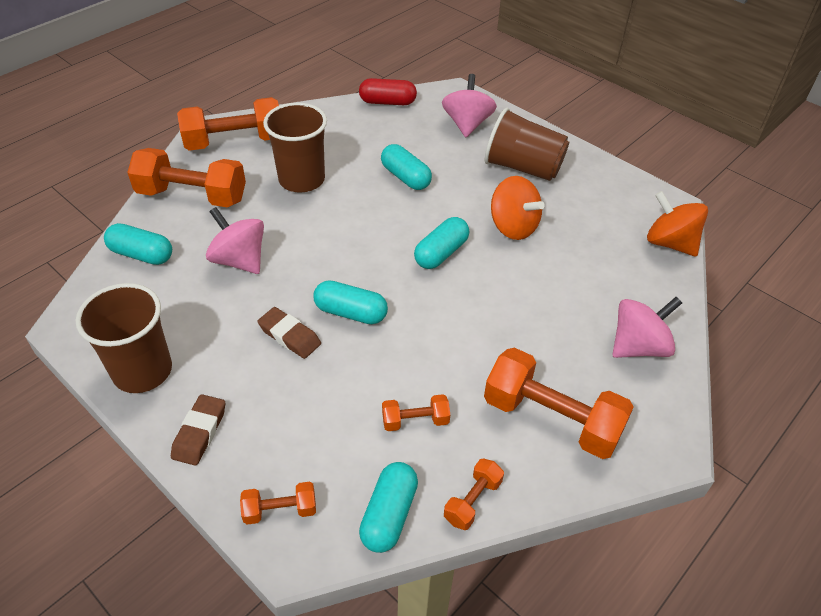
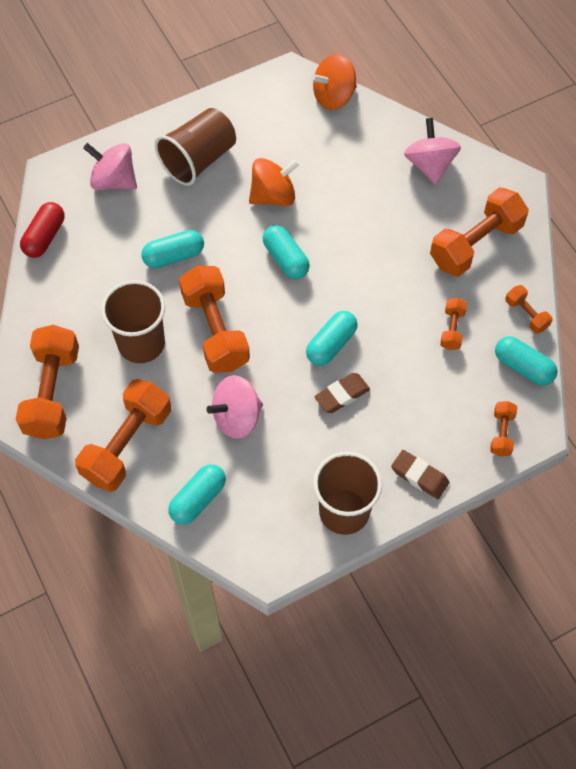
camera: 70 degrees left, 15 degrees up
none -> orange dumbbell [179,266,250,373]

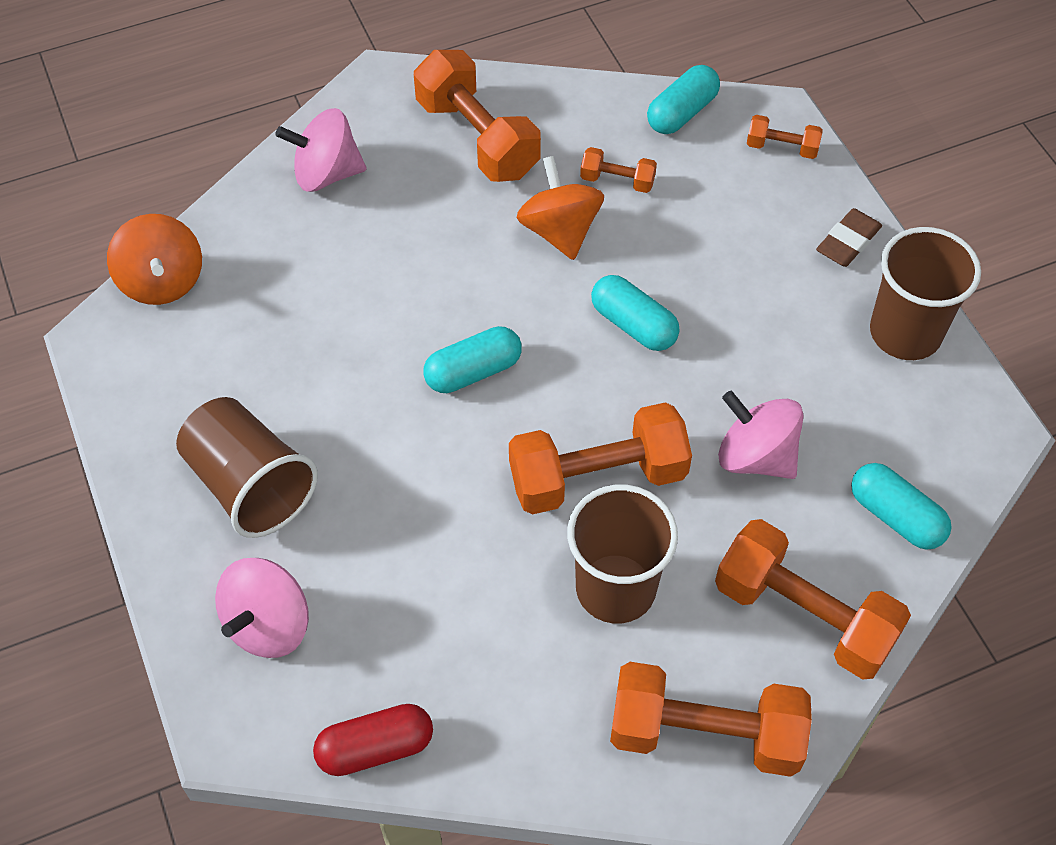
camera: 85 degrees left, 5 degrees down
red capsule [20,202,64,258] -> red capsule turned 45 degrees counterclockwise [313,704,433,776]
turquoise capsule [141,230,204,268] -> none
pink spinning top [206,375,263,439] -> pink spinning top turned 150 degrees clockwise [718,391,804,479]
orange spinning top [249,158,300,206] -> orange spinning top moved to [517,156,604,260]
brown eraser [314,373,370,413] -> none
orange dumbbell [505,285,552,333] -> none

